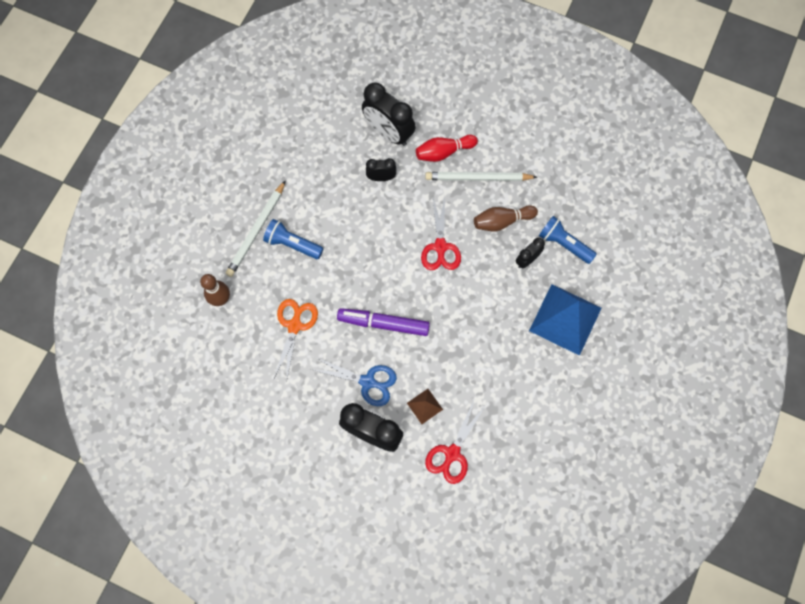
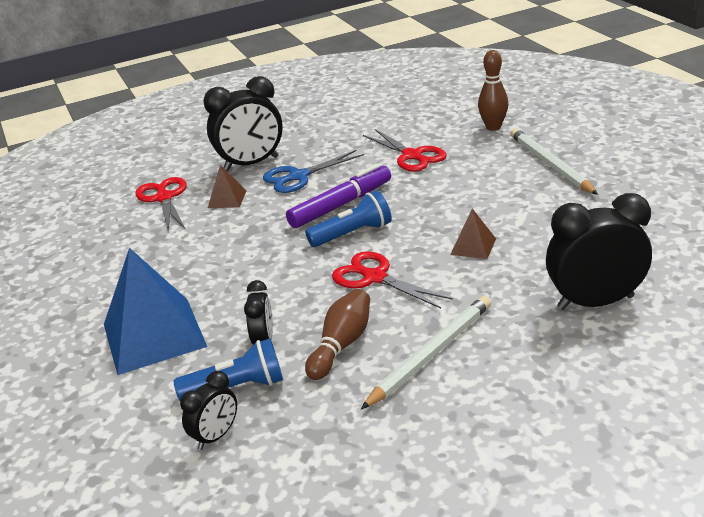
camera: 135 degrees right, 40 degrees down
blue flashlight [263,219,324,259] -> blue flashlight moved to [305,190,392,247]
orange scissors [274,299,318,382] -> red scissors [363,129,447,171]
black clock [366,158,396,181] -> black clock moved to [180,371,237,450]
red bowling pin [416,135,478,162] -> none
none -> brown pyramid [450,209,496,259]

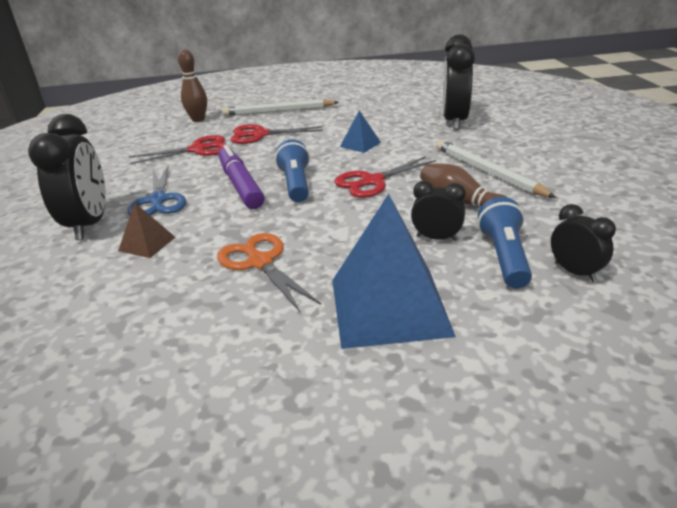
camera: 75 degrees left, 0 degrees up
red scissors [135,177,187,232] -> red scissors moved to [230,124,323,144]
brown pyramid [450,209,496,259] -> blue pyramid [340,110,381,153]
none -> orange scissors [217,233,321,313]

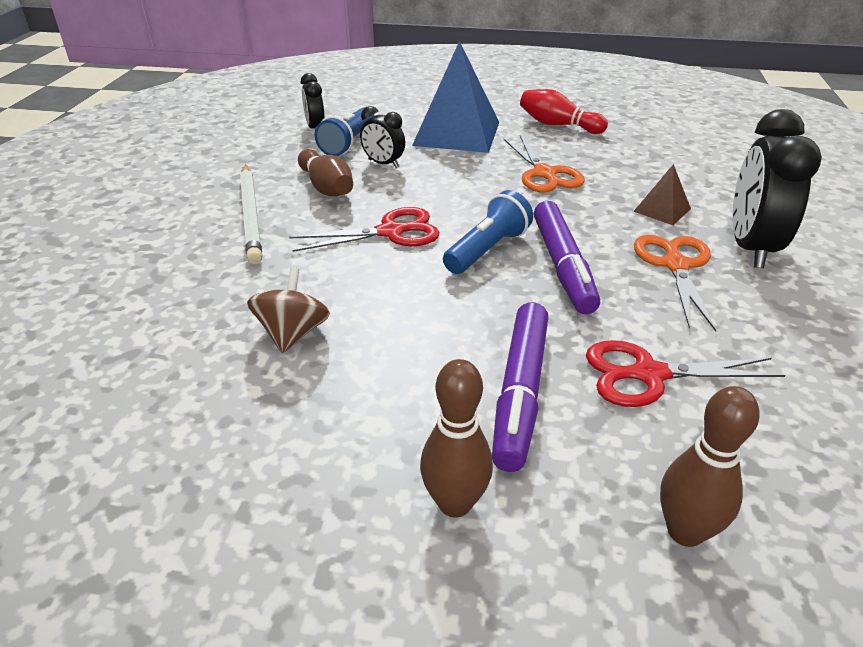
camera: 165 degrees left, 5 degrees up
blue scissors [128,165,186,216] -> orange scissors [634,235,717,332]
white pencil [222,99,339,116] -> brown bowling pin [420,359,493,517]
red scissors [230,124,323,144] -> purple marker [492,302,548,472]
blue flashlight [275,139,310,202] -> blue flashlight turned 150 degrees counterclockwise [443,190,533,274]
blue pyramid [340,110,381,153] -> none
black clock [443,34,475,130] -> none
none -> brown spinning top [247,267,330,353]
none -> red bowling pin [520,89,608,134]

